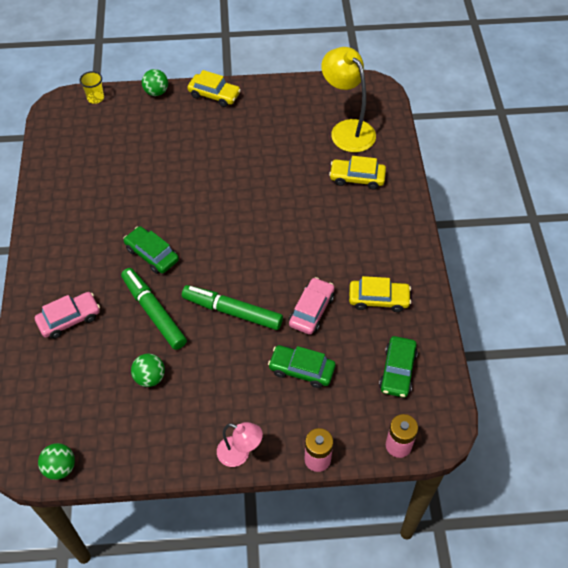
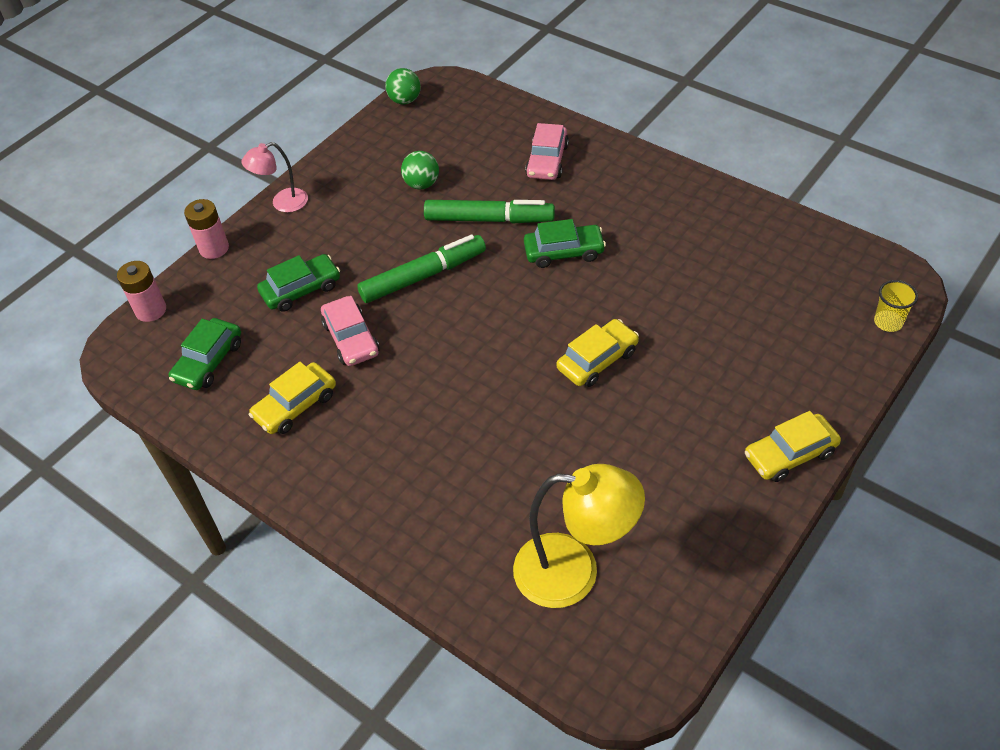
camera: 135 degrees right, 5 degrees down
green ball [142,69,168,96] -> none
yellow car [329,156,386,190] -> yellow car moved to [556,319,639,387]
green car [379,336,418,398] -> green car turned 120 degrees counterclockwise [169,318,241,390]

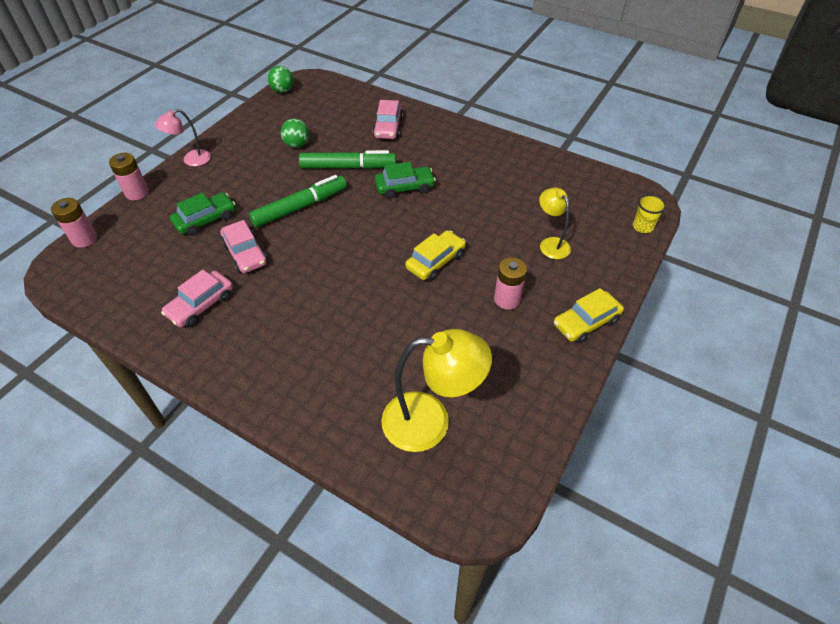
camera: 10 degrees left, 0 degrees up
green car [169,318,241,390] -> none
yellow car [249,362,336,434] -> pink car [161,270,233,327]
none -> pink battery [494,257,527,310]
none -> yellow lamp [539,188,571,259]

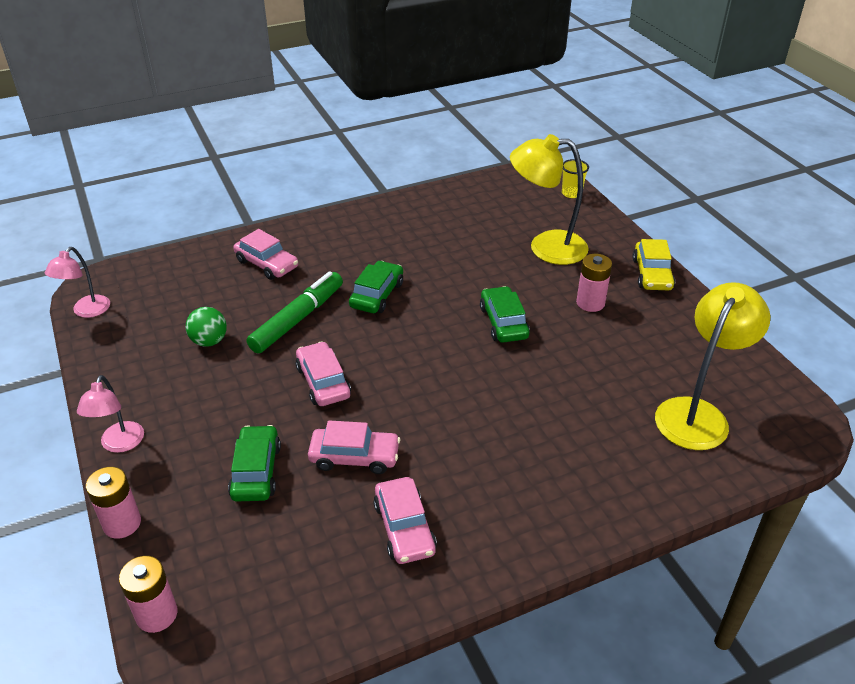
camera: 55 degrees left, 10 degrees down
green marker [249,175,347,227] -> pink car [296,341,351,406]
green ball [268,66,294,93] -> pink lamp [45,247,110,318]
yellow car [405,230,466,281] -> green car [480,286,530,343]
yellow lamp [539,188,571,259] -> yellow lamp [510,134,589,265], size x1.76

